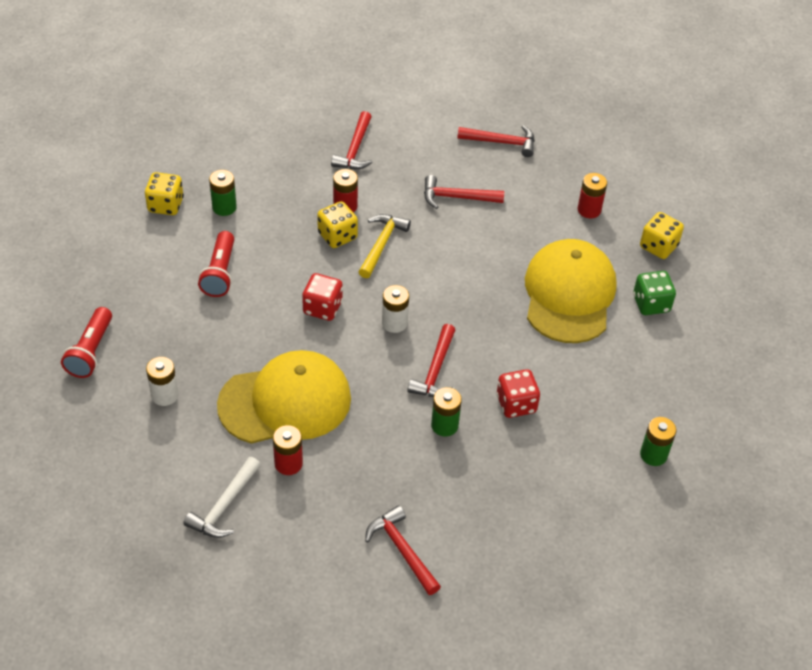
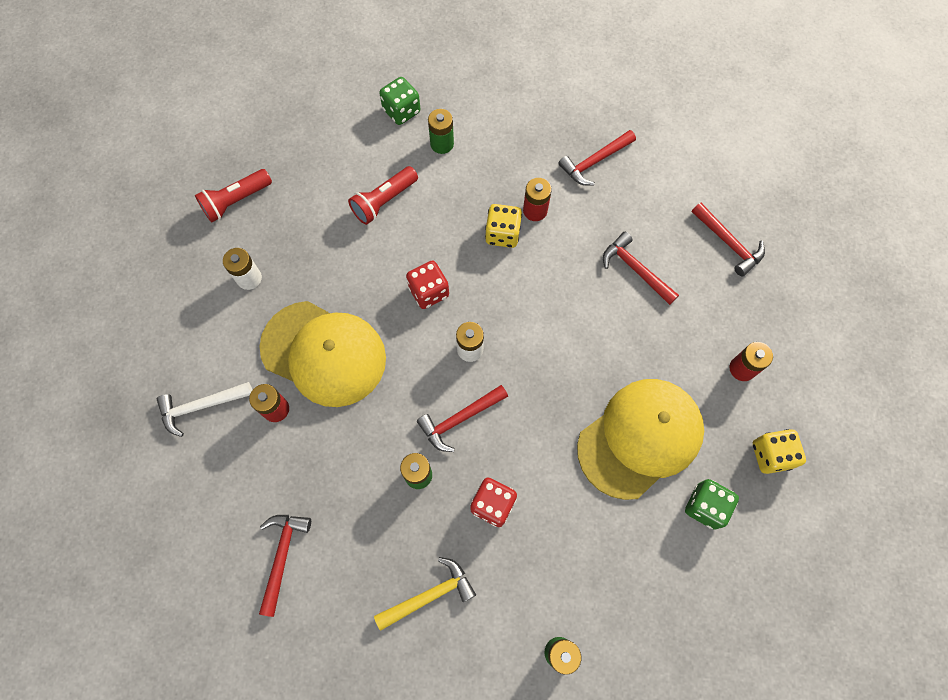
camera: 45 degrees right, 20 degrees up
yellow dice [145,172,184,215] -> green dice [379,77,420,125]
yellow hammer [359,214,411,278] -> yellow hammer moved to [374,557,476,631]

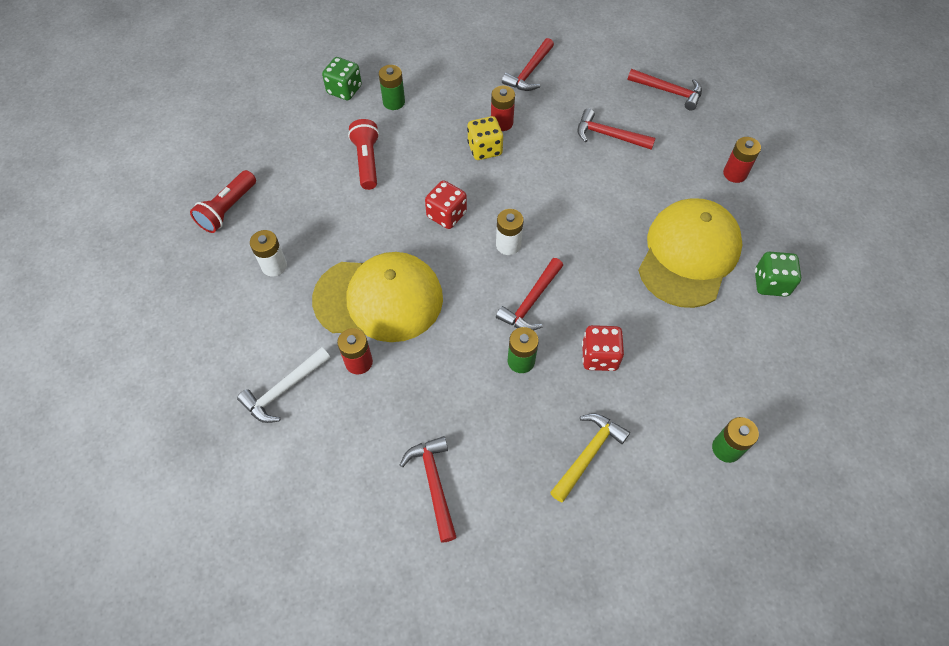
camera: 25 degrees left, 10 degrees down
red flashlight [348,166,418,225] -> red flashlight turned 150 degrees clockwise [348,119,379,190]
yellow dice [753,429,806,474] -> none

